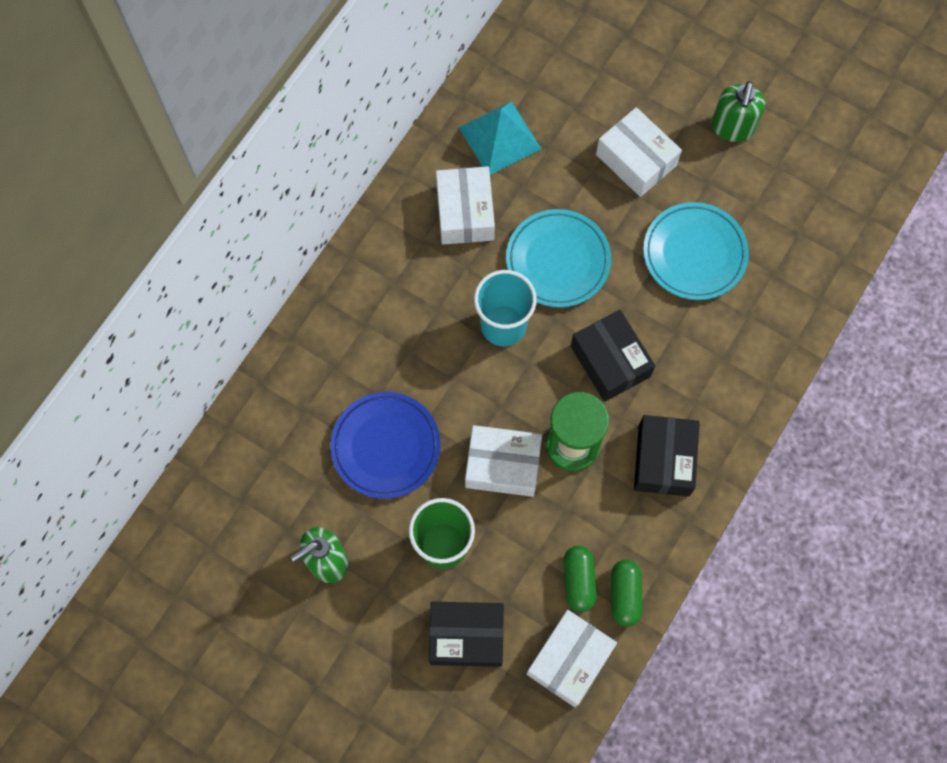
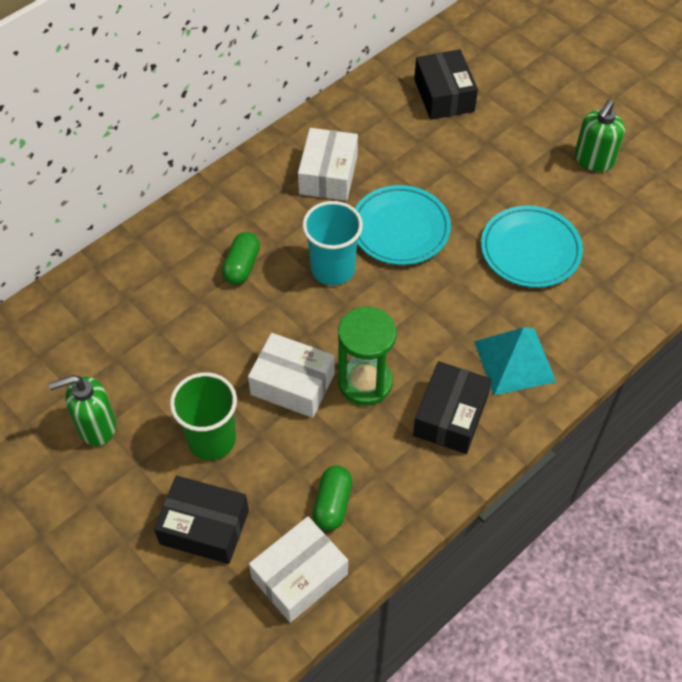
camera: 15 degrees right, 15 degrees down
blue plate [330,392,441,499] -> none
turquoise pyramid [459,101,541,175] -> turquoise pyramid moved to [474,327,556,396]
black box [571,310,655,402] -> black box moved to [414,49,478,120]
white box [596,107,682,197] -> none
green capsule [611,560,642,627] -> green capsule moved to [222,232,260,285]

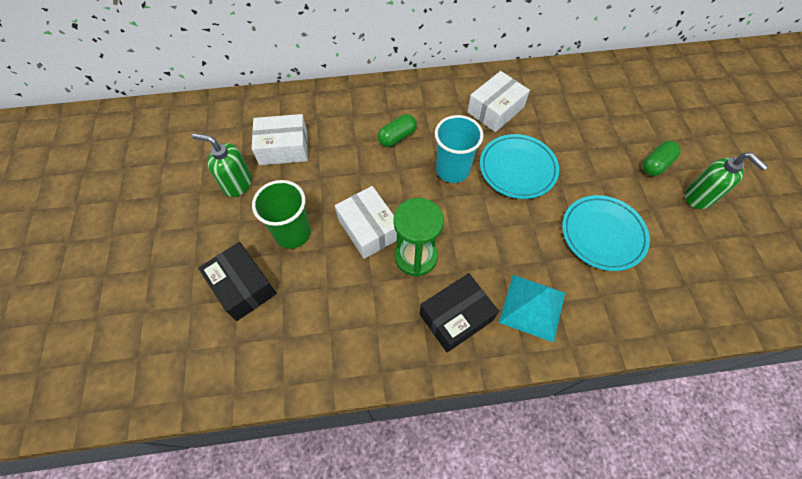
camera: 35 degrees right, 5 degrees up
white box [249,516,348,623] -> white box moved to [252,114,308,165]
green capsule [313,466,352,531] -> green capsule moved to [643,141,681,176]
black box [414,49,478,120] -> none
green soap dispenser [575,100,625,172] -> green soap dispenser turned 105 degrees counterclockwise [685,153,768,209]

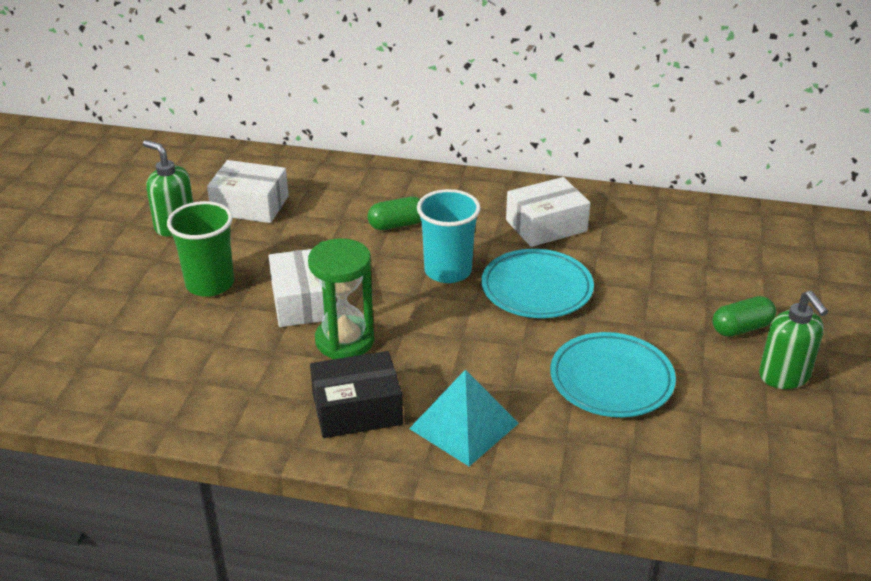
camera: 20 degrees right, 25 degrees down
black box [198,242,277,321] -> none

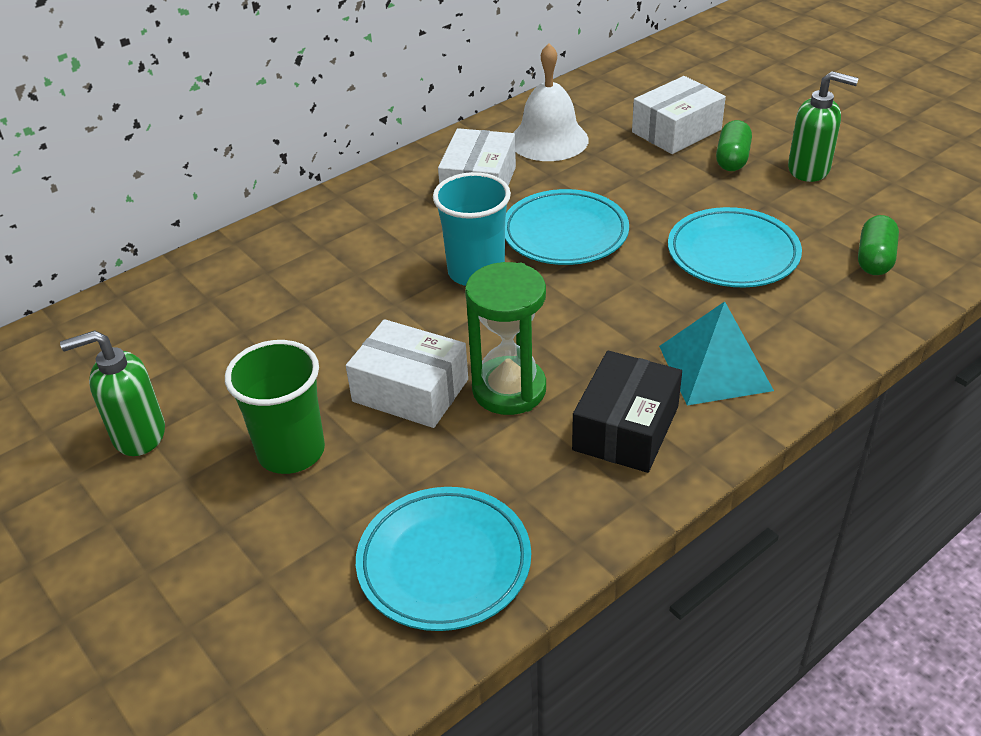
camera: 50 degrees left, 5 degrees up
white box [207,160,289,223] -> white box moved to [632,76,726,154]
green capsule [367,197,421,230] -> green capsule moved to [858,215,899,275]
none -> turquoise plate [356,487,531,631]
none -> white bell [513,43,589,161]

